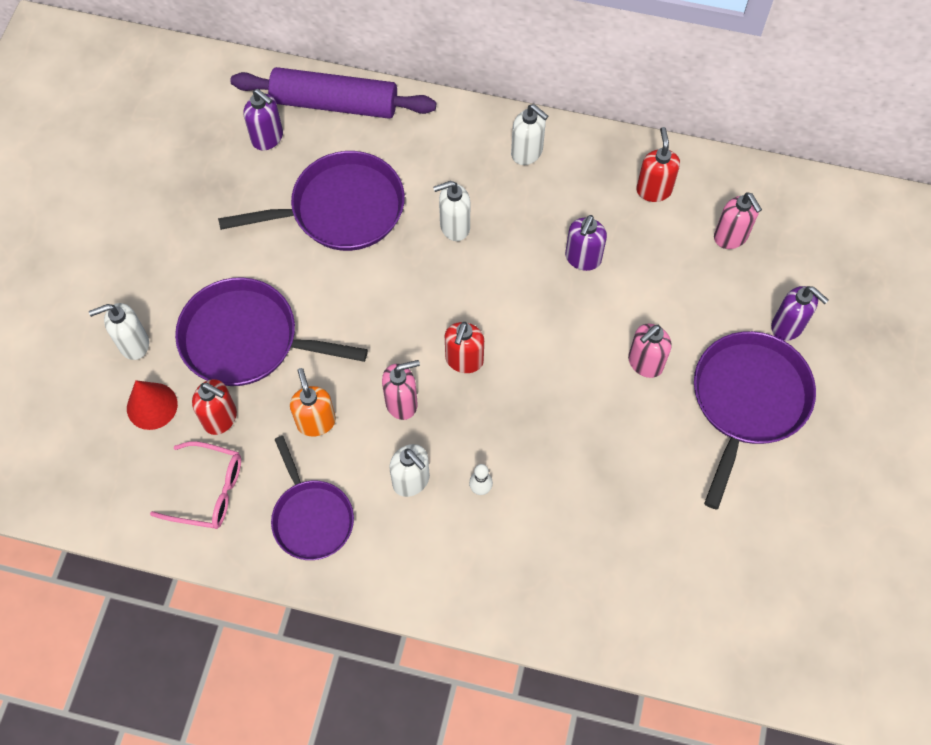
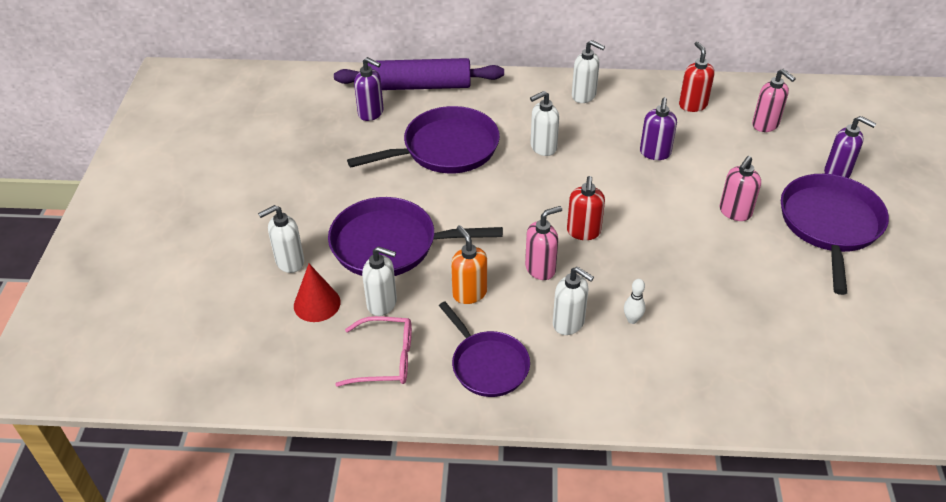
camera: 10 degrees left, 20 degrees down
red soap dispenser [192,379,237,435] -> white soap dispenser [362,246,397,316]

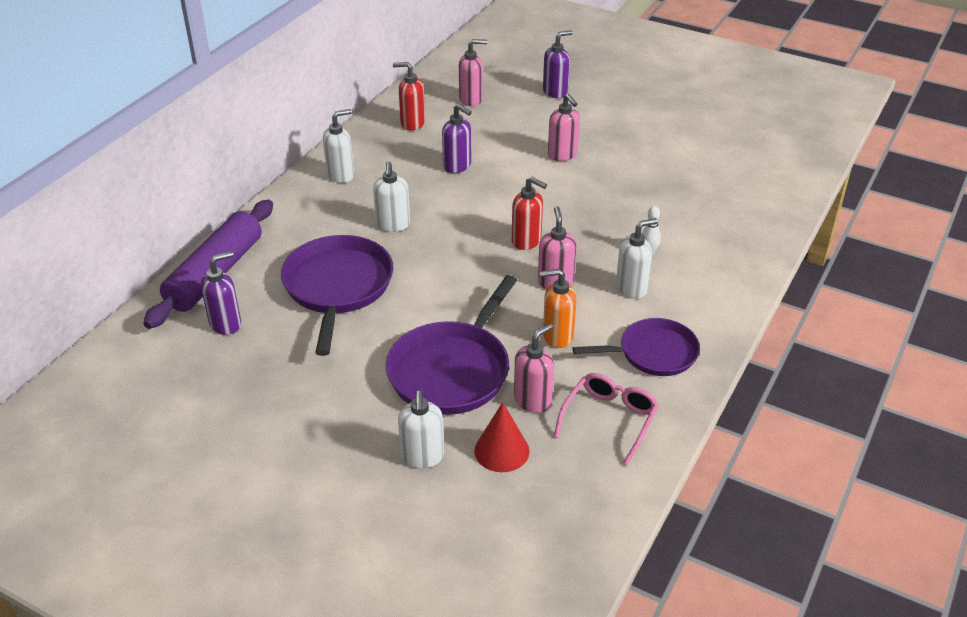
camera: 65 degrees left, 5 degrees down
white soap dispenser [362,246,397,316] -> pink soap dispenser [514,323,554,413]
purple pan [781,174,889,295] -> none

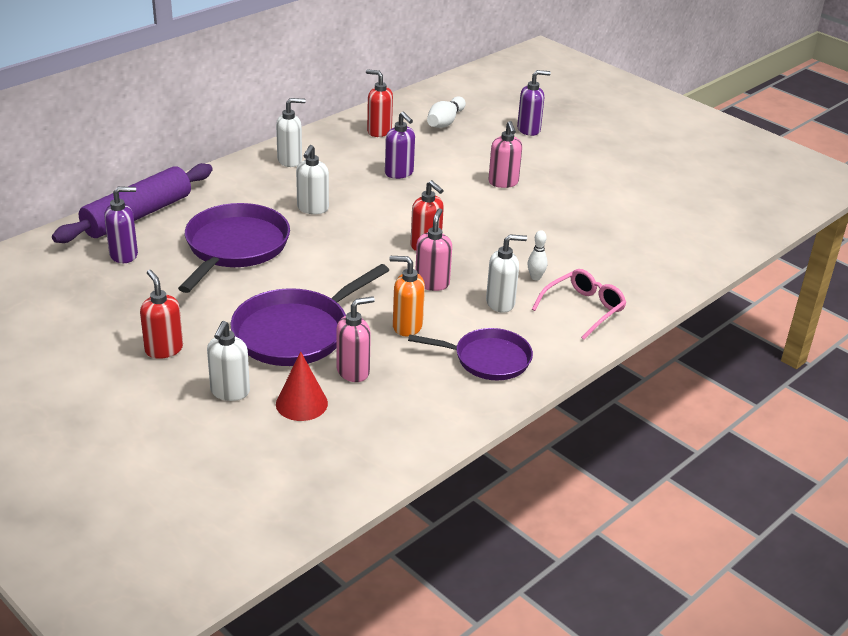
camera: 15 degrees right, 5 degrees down
pink soap dispenser [459,39,487,106] -> white bowling pin [427,96,466,128]
pink glasses [554,373,659,465] -> pink glasses moved to [532,269,626,340]
none -> red soap dispenser [140,270,183,359]

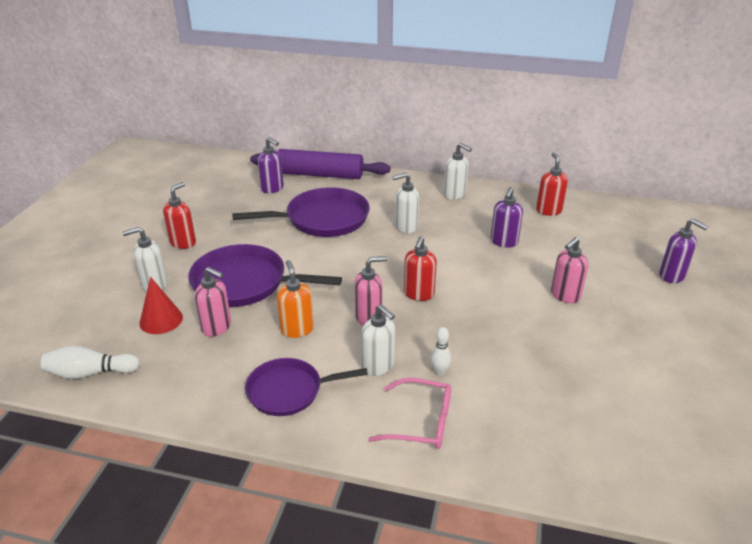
camera: 60 degrees right, 0 degrees up
purple pan [408,328,533,380] -> purple pan turned 105 degrees clockwise [245,358,368,416]
white bowling pin [427,96,466,128] -> white bowling pin moved to [41,346,140,379]

